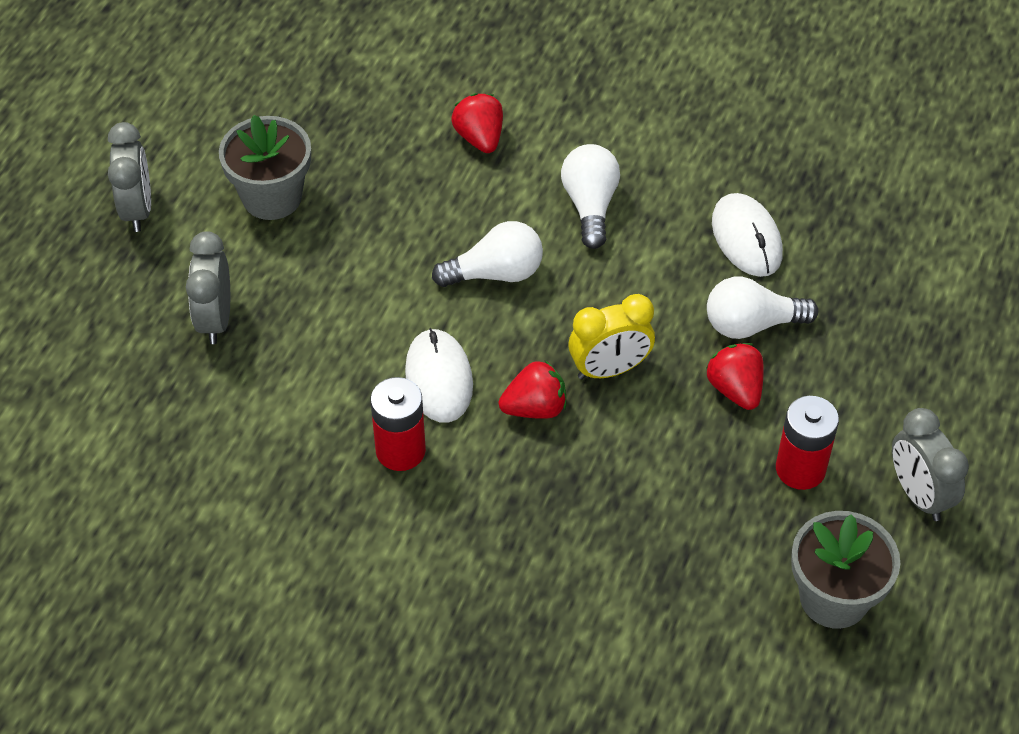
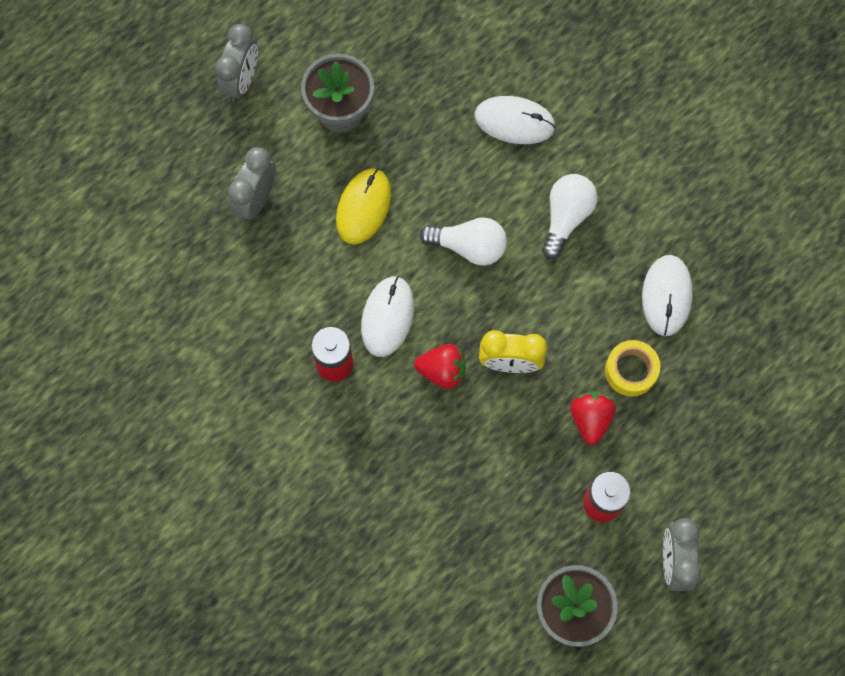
camera: 25 degrees right, 20 degrees up
red strawberry [451,93,503,153] -> white mouse [475,96,556,144]
white light bulb [707,277,818,339] -> yellow tape [605,340,660,397]
none -> yellow mouse [336,168,391,245]

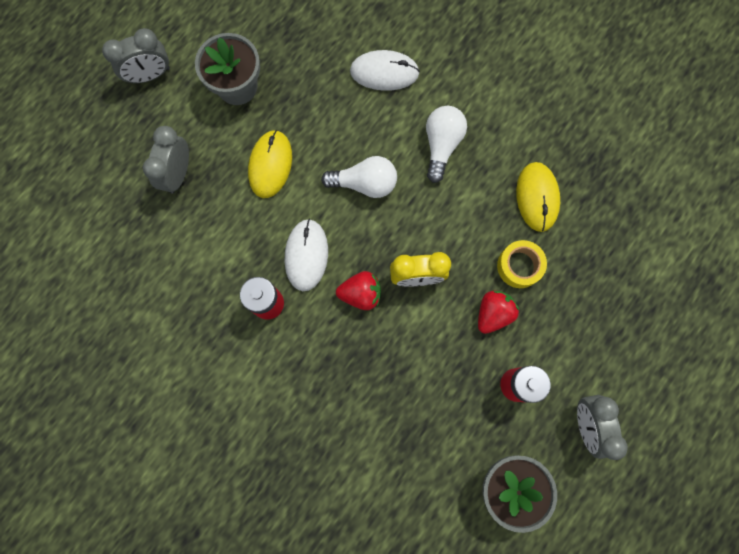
camera: 10 degrees left, 5 degrees up
grey clock [215,24,258,102] -> grey clock turned 60 degrees clockwise [102,28,170,83]
red strawberry [570,391,616,445] -> red strawberry turned 45 degrees clockwise [478,290,519,334]
white mouse [642,255,693,336] -> yellow mouse [516,162,560,232]

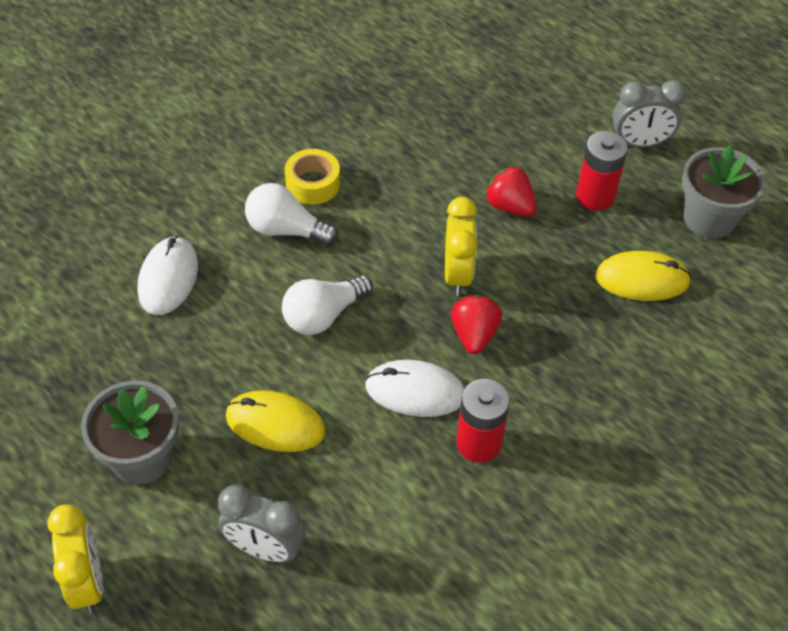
camera: 85 degrees left, 25 degrees down
grey clock [102,28,170,83] -> yellow clock [47,504,103,613]
white light bulb [321,156,397,198] -> white light bulb turned 135 degrees counterclockwise [282,275,373,335]
yellow tape [497,240,547,288] -> yellow tape moved to [285,149,340,205]
yellow mouse [516,162,560,232] -> yellow mouse moved to [595,251,691,301]

